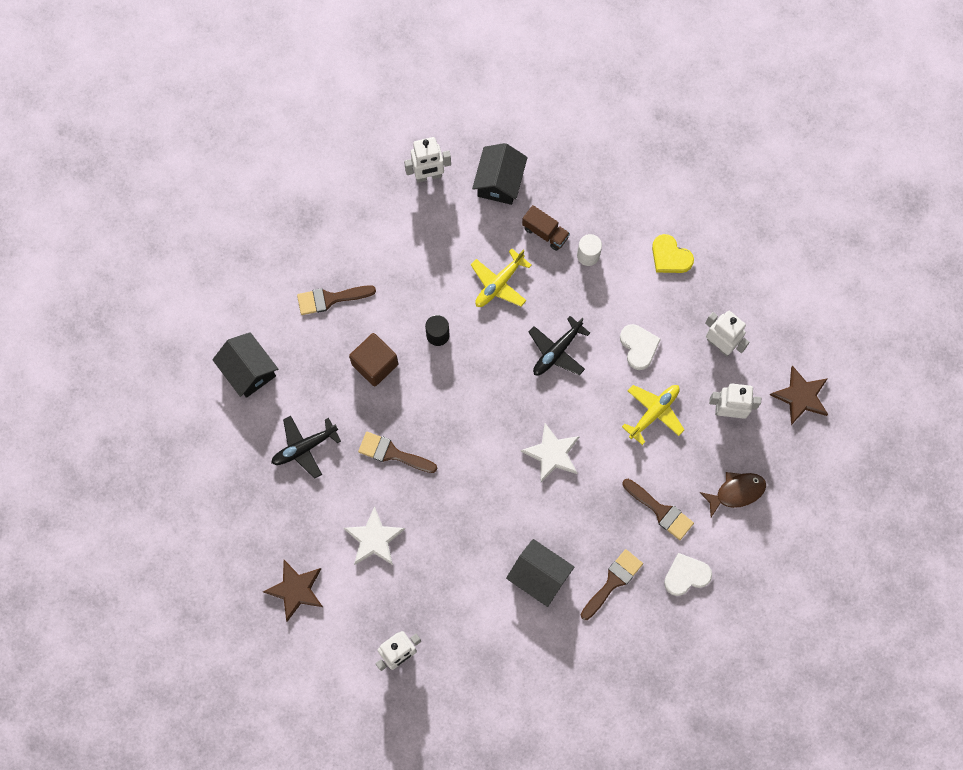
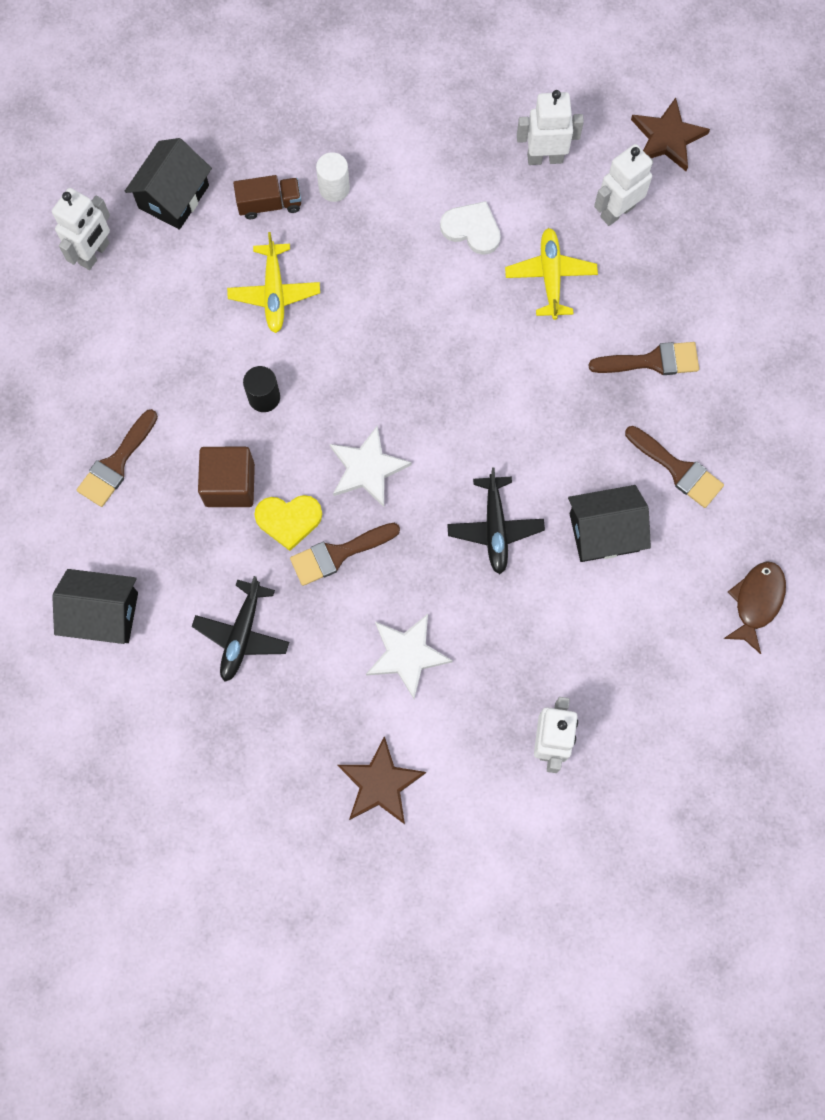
camera: 45 degrees left, 0 degrees up
black house [472,143,527,205] -> black house turned 60 degrees clockwise [125,138,212,230]
white star [521,423,580,482] -> white star moved to [330,425,411,507]
black plane [529,316,590,375] -> black plane moved to [447,467,545,574]
brown brush [581,549,643,620] -> brown brush turned 135 degrees clockwise [625,426,724,508]
yellow heart [652,234,694,273] -> yellow heart moved to [254,495,322,551]
white heart [664,553,712,596] -> none
brown fish [699,472,766,517] -> brown fish moved to [723,561,786,654]

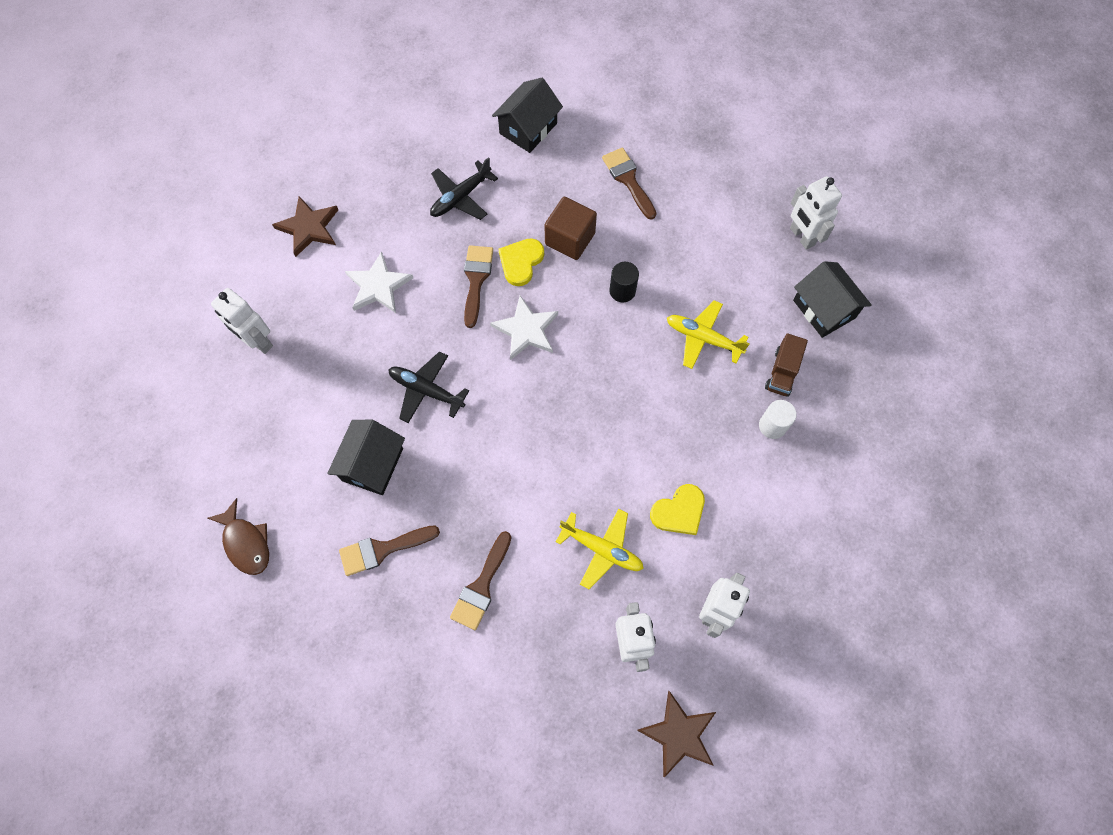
camera: 120 degrees right, 5 degrees down
black plane [192,576,289,682] -> black plane turned 90 degrees counterclockwise [430,157,498,220]
white heart [440,201,501,255] -> yellow heart [650,484,705,535]

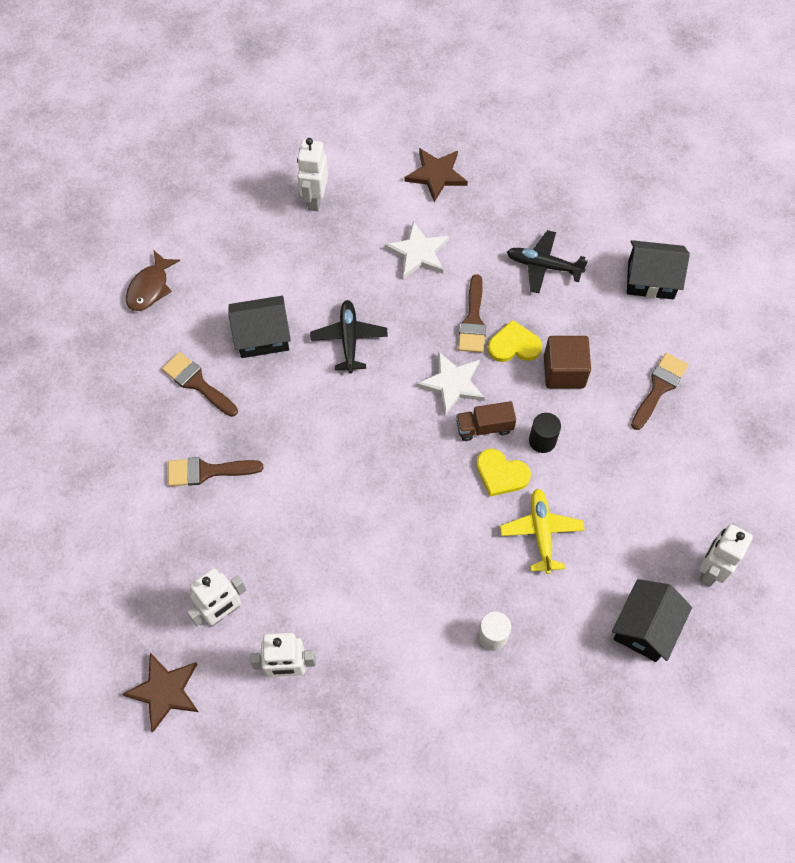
camera: 60 degrees right, 5 degrees down
brown brush [464,245,493,328] -> brown brush turned 120 degrees clockwise [458,274,486,353]
yellow plane [556,508,644,589] -> none
yellow heart [650,484,705,535] -> yellow heart moved to [476,449,531,497]
brown truck [765,333,808,397] -> brown truck moved to [456,401,516,441]

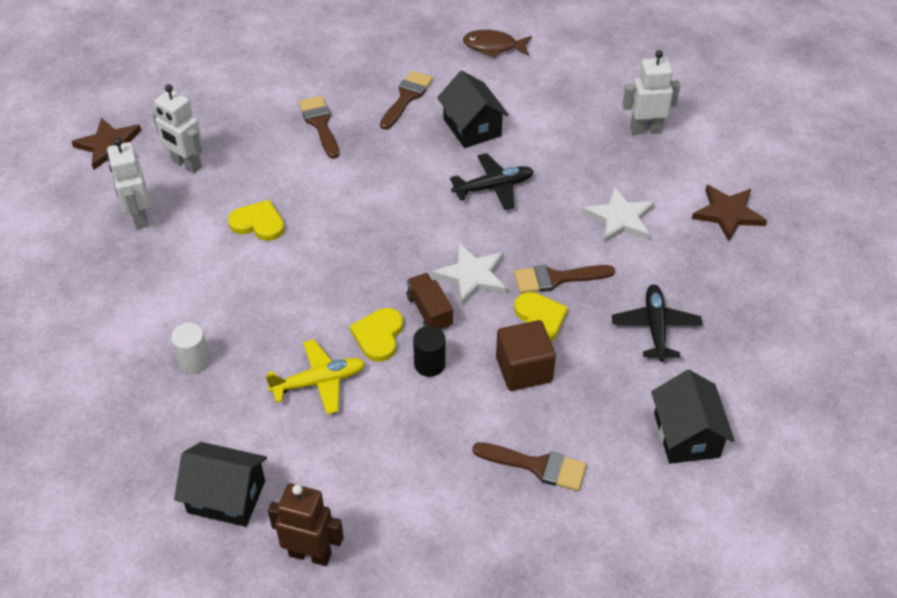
camera: 75 degrees right, 15 degrees down
white robot [699,523,753,587] -> brown robot [268,483,344,566]
none -> yellow heart [228,200,285,241]

